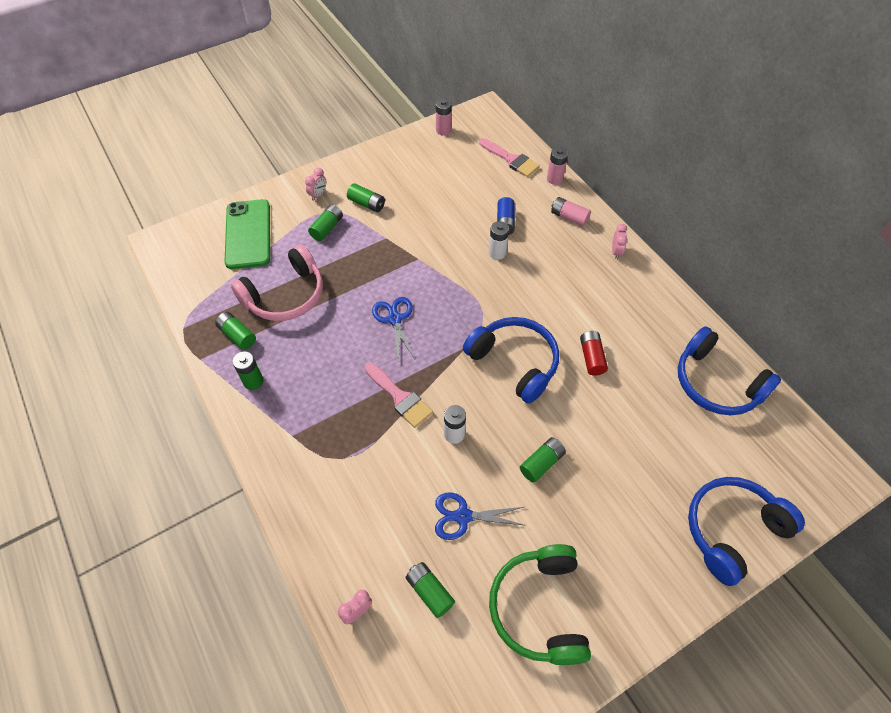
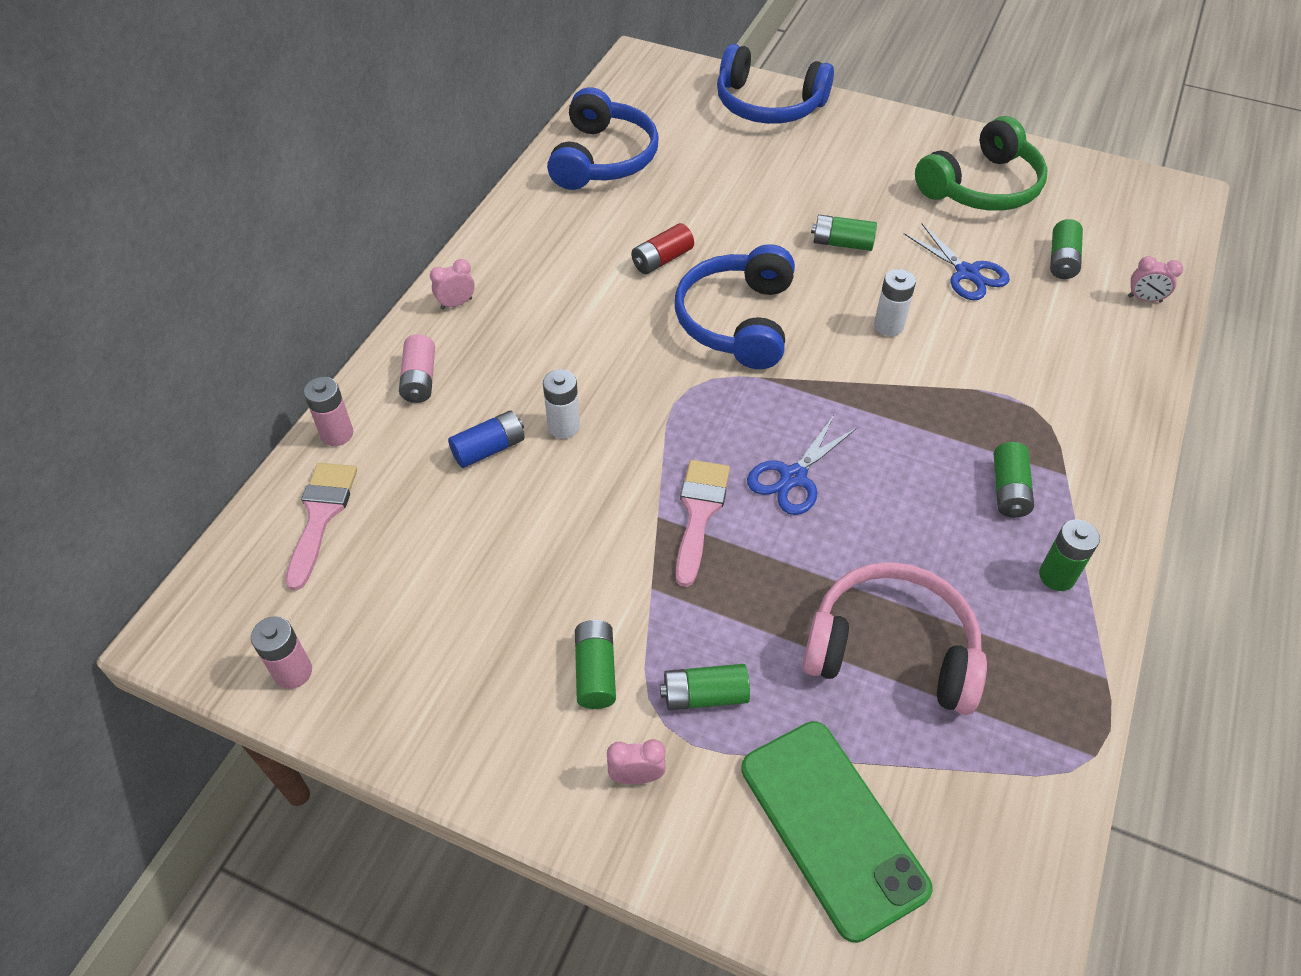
camera: 125 degrees left, 5 degrees down
green battery [215,312,256,350] -> green battery moved to [994,442,1034,518]
green phone [225,199,270,269] -> green phone turned 75 degrees counterclockwise [741,721,933,943]
pink brush [365,363,433,428] -> pink brush moved to [676,460,730,587]

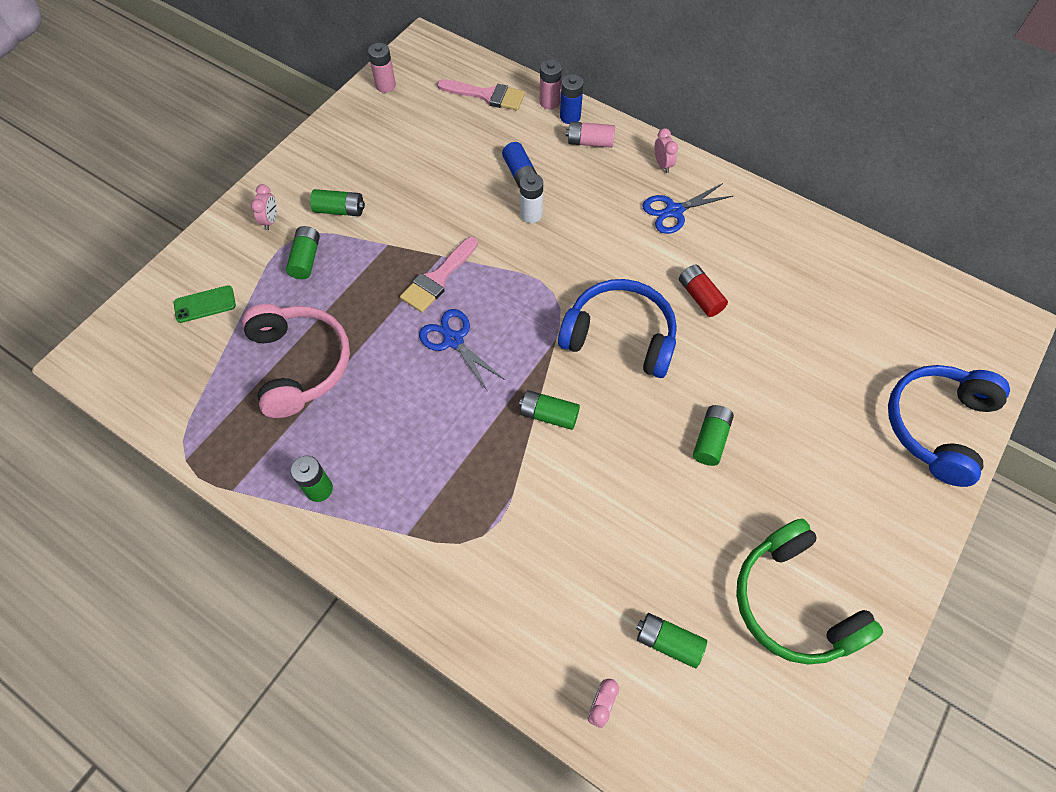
camera: 100 degrees right, 10 degrees up
blue headphones [547,87,659,190] -> none
pink brush [676,460,730,587] -> pink brush turned 105 degrees clockwise [400,237,478,313]
green phone [741,721,933,943] -> green phone [174,285,236,323], size x0.49
pink headphones [802,562,987,715] -> pink headphones turned 45 degrees counterclockwise [242,304,350,418]
white battery [874,269,916,336] -> none
blue scissors [904,224,1010,300] -> blue scissors moved to [643,183,733,234]
green battery [994,442,1034,518] -> green battery moved to [519,390,580,430]
none -> blue battery [560,74,583,124]

